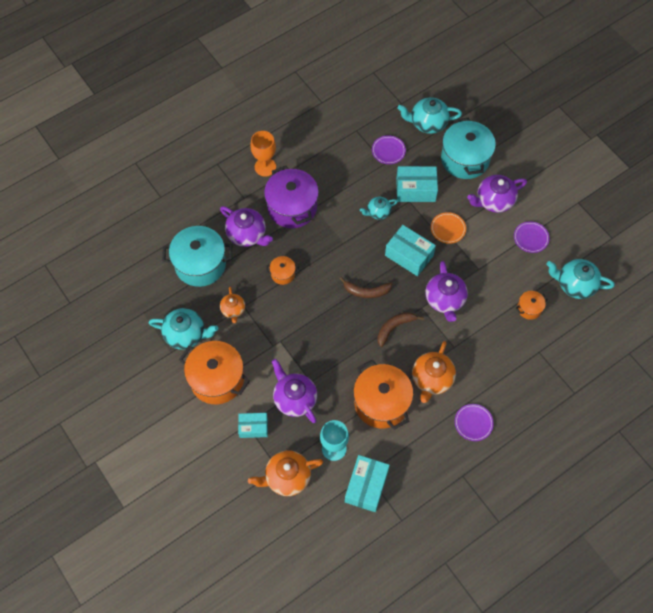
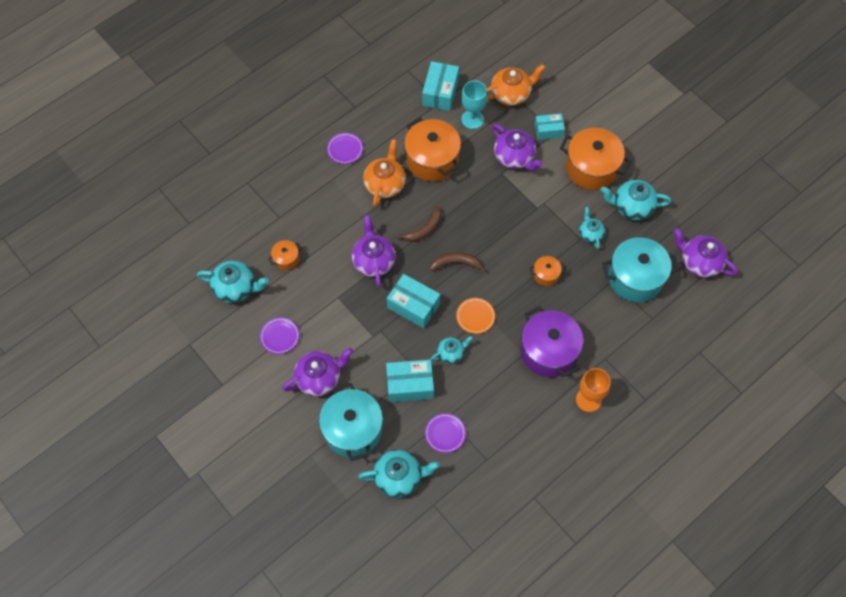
camera: 175 degrees right, 0 degrees up
purple teapot [220,206,273,247] -> purple teapot moved to [673,228,738,278]
orange teapot [220,287,245,323] -> turquoise teapot [579,207,605,249]
orange plate [431,212,466,244] -> orange plate moved to [456,298,495,334]

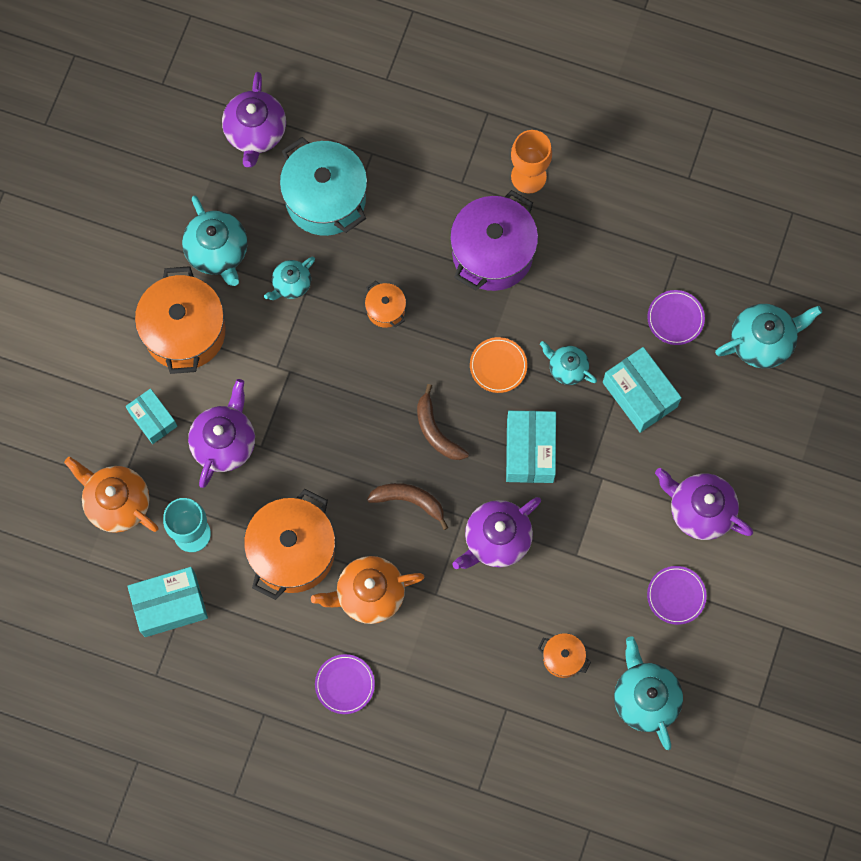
camera: 120 degrees left, 10 degrees up
turquoise pot [319,383,383,461] -> none
turquoise teapot [358,450,440,498] -> turquoise teapot turned 105 degrees clockwise [715,304,822,368]

